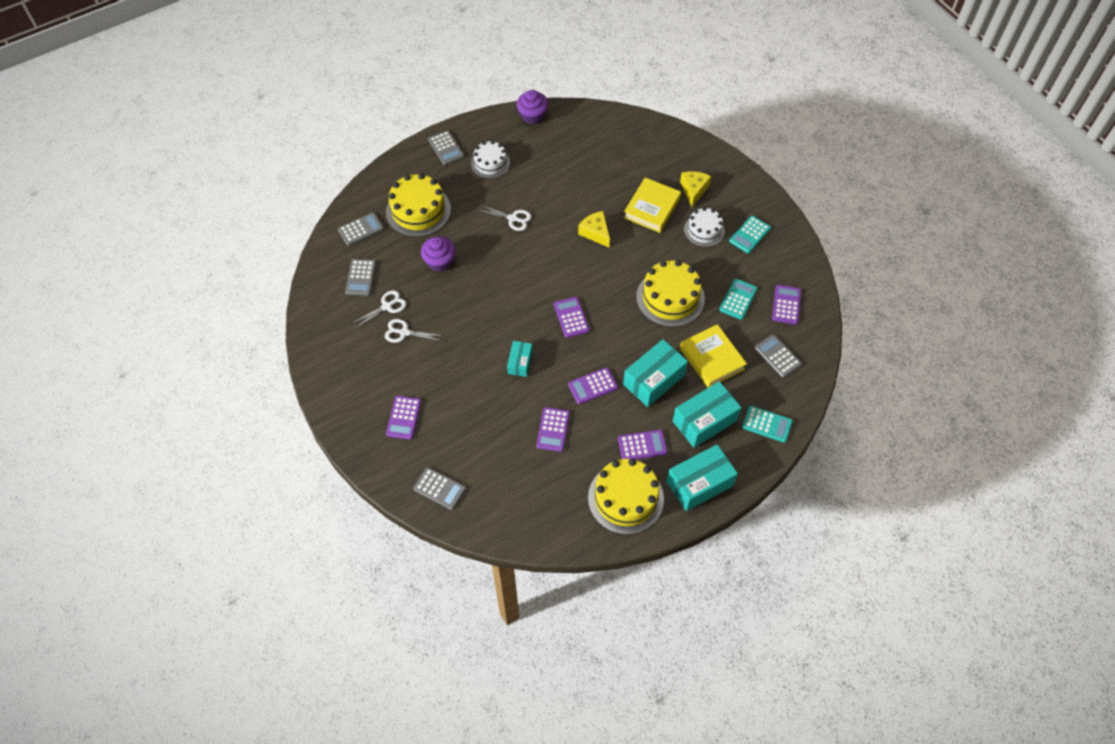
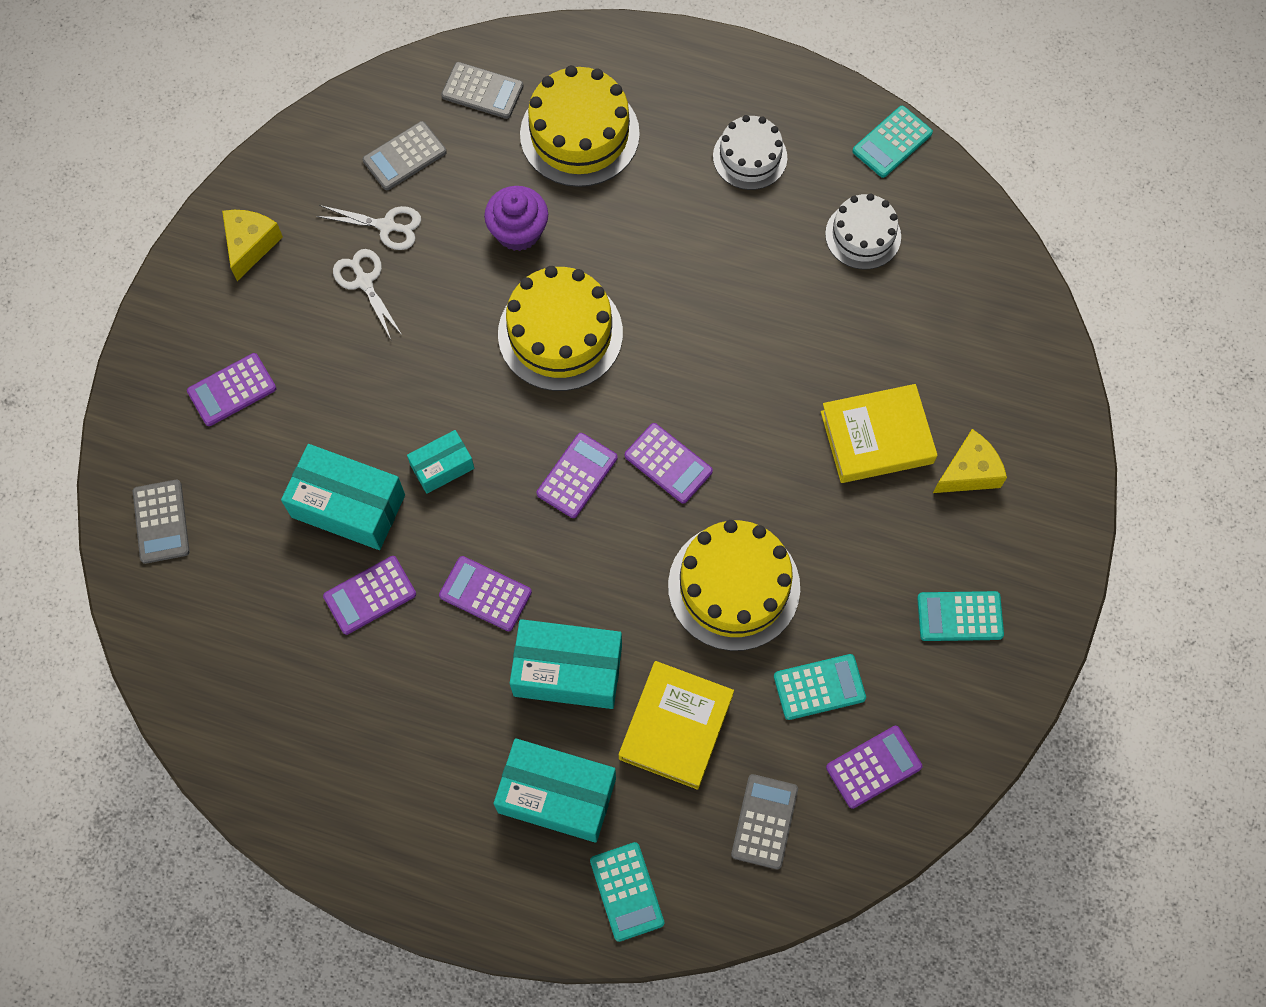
camera: 50 degrees right, 10 degrees up
grey calculator [428,130,464,165] -> none
white scissors [476,204,531,231] -> none
purple cupcake [517,90,548,124] -> turquoise calculator [852,106,933,178]
yellow cheese [578,211,610,247] -> yellow cheese moved to [222,210,283,281]
yellow cake [588,458,664,535] -> yellow cake moved to [498,266,623,391]
purple calculator [618,430,667,460] -> purple calculator moved to [625,423,713,504]
turquoise box [667,444,738,511] -> turquoise box moved to [281,444,405,550]
white cake [684,207,725,247] -> white cake moved to [825,193,901,270]

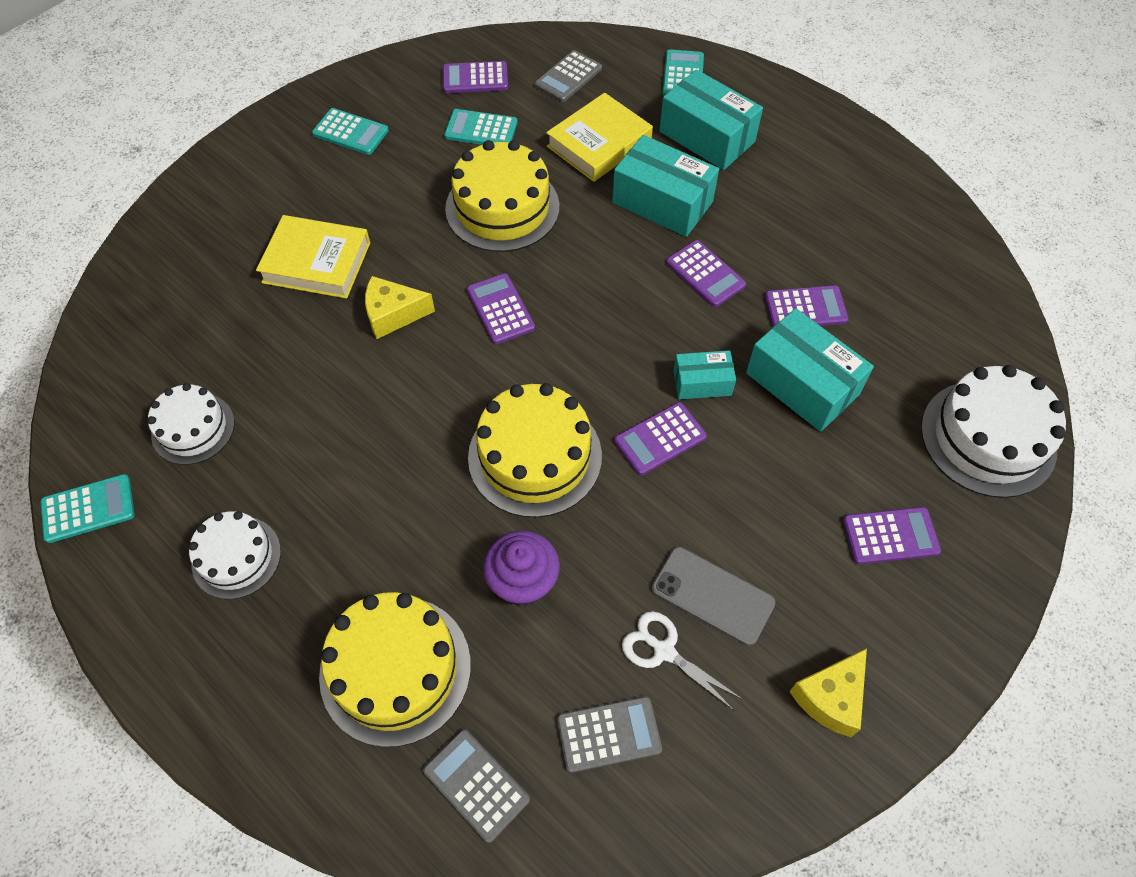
camera: 155 degrees left, 10 degrees down
grey calculator [133,480,190,564] -> white cake [921,365,1066,498]
white scissors [333,249,402,340] -> grey phone [652,547,776,646]
purple calculator [537,433,617,518] -> purple calculator moved to [614,402,707,475]
yellow cheese [933,429,1007,493] -> yellow cheese moved to [365,276,435,339]

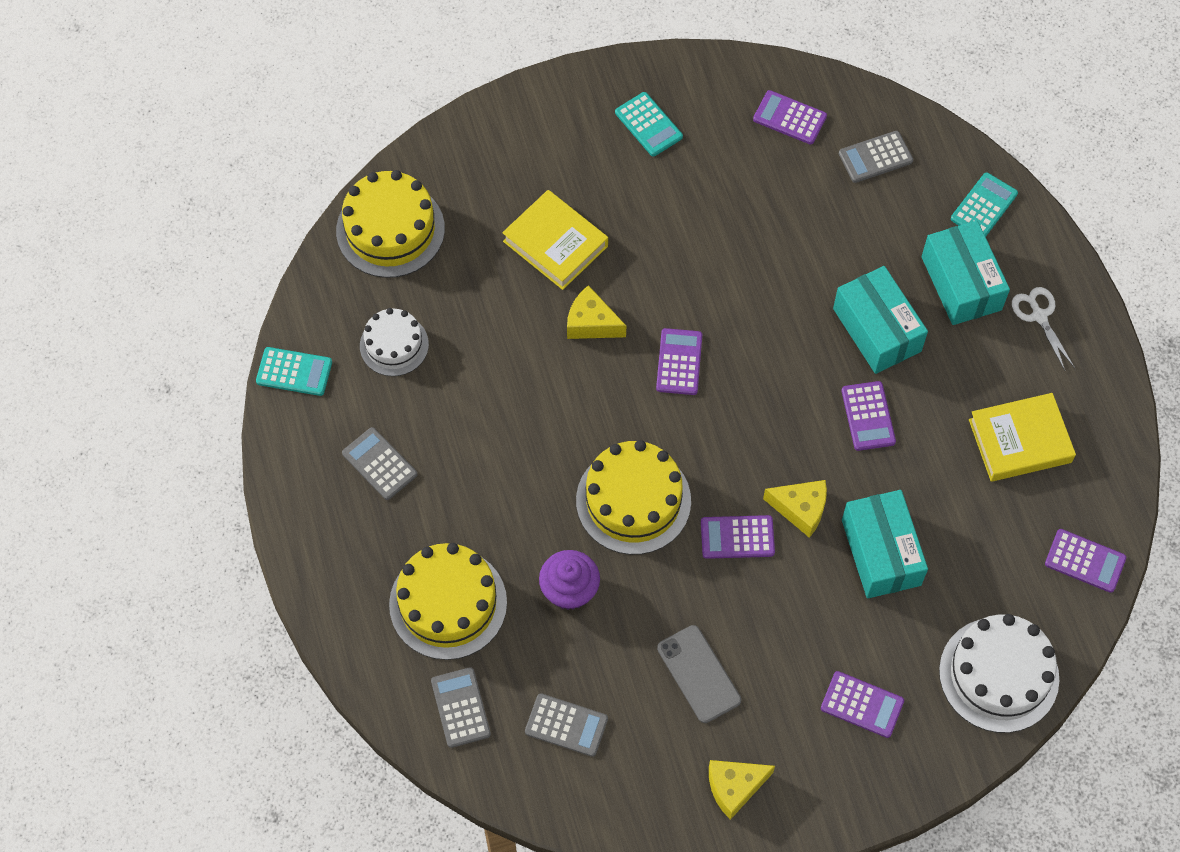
camera: 30 degrees right, 5 degrees up
white cake [189,511,281,599] -> grey calculator [342,427,418,500]
turquoise calculator [444,109,518,145] -> none
yellow cake [445,140,559,252] -> yellow cake moved to [336,170,445,278]
yellow book [546,93,653,182] -> yellow book moved to [969,393,1076,482]
white scissors [622,611,742,711] -> white scissors moved to [1012,287,1075,371]
turquoise box [673,350,736,400] -> yellow cheese [763,480,827,538]
purple calculator [765,285,848,327] -> purple calculator moved to [1045,529,1126,593]

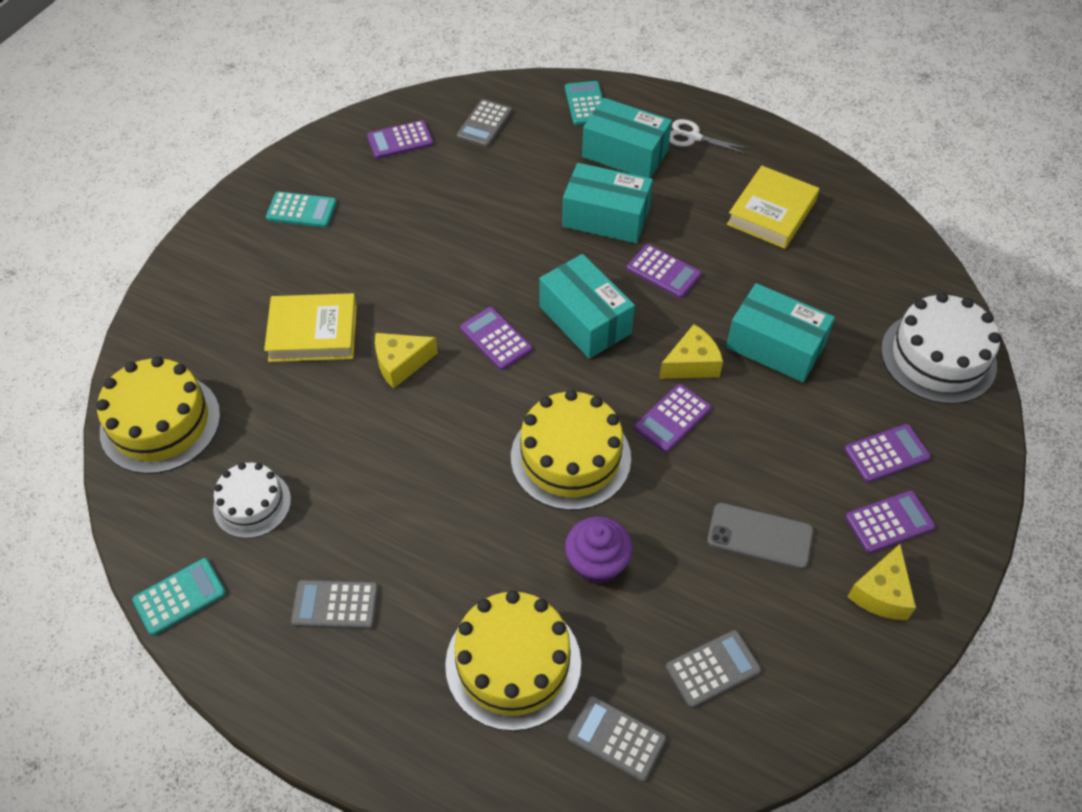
camera: 45 degrees left, 10 degrees down
purple calculator [1045,529,1126,593] -> purple calculator moved to [845,490,935,553]
none -> turquoise box [539,254,635,359]

